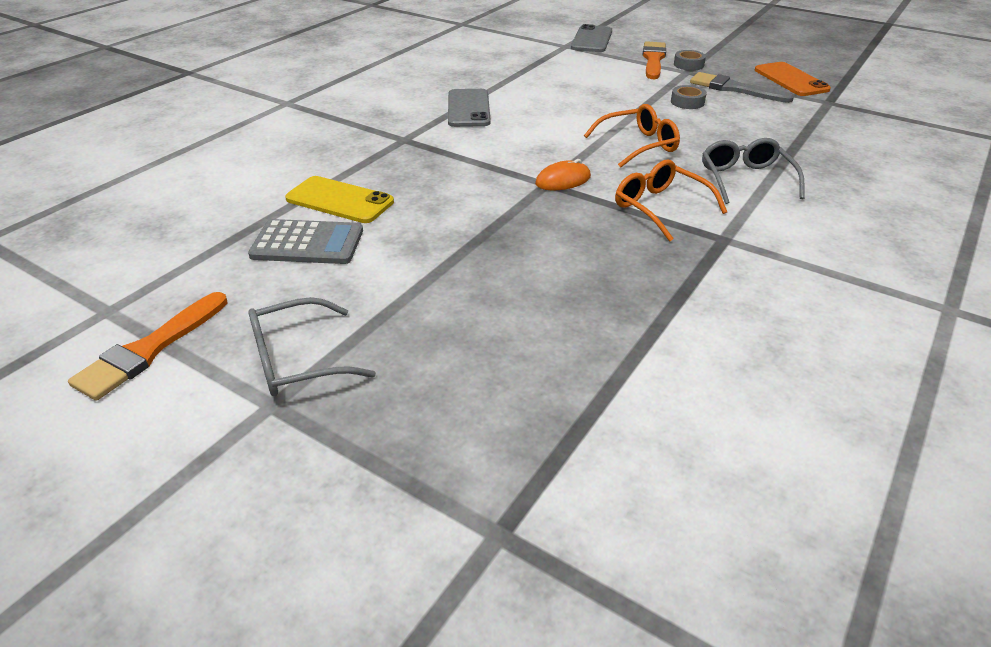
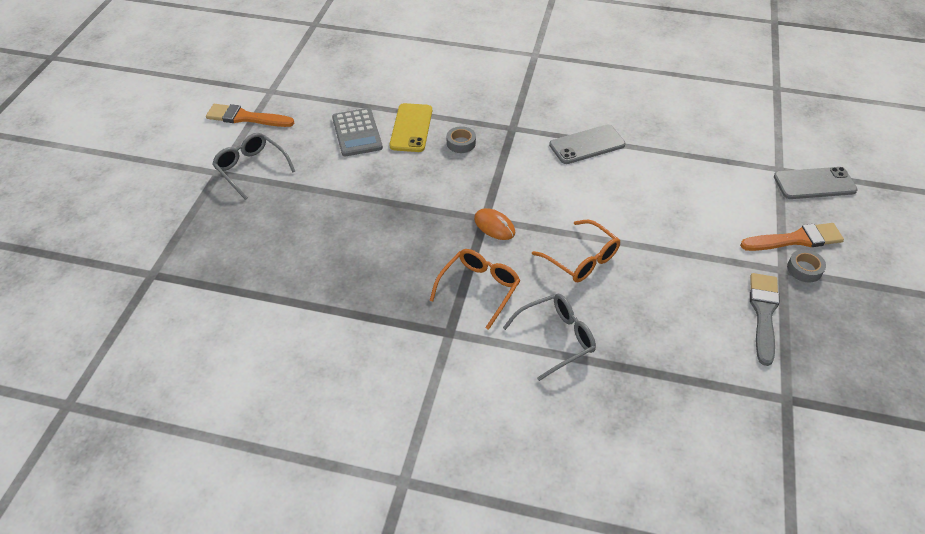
camera: 70 degrees right, 10 degrees up
grey tape [671,85,707,109] -> grey tape moved to [447,126,476,153]
orange phone [755,62,831,96] -> none

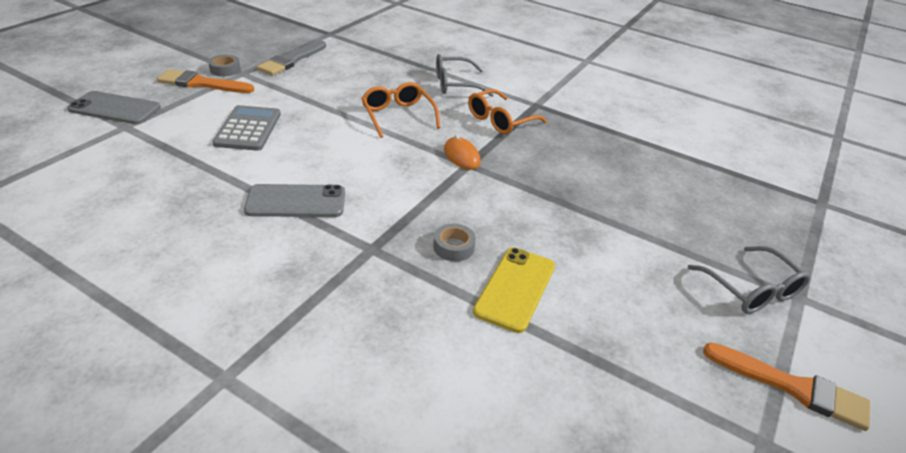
camera: 165 degrees left, 10 degrees down
grey calculator [332,108,383,157] -> grey calculator moved to [213,105,281,151]

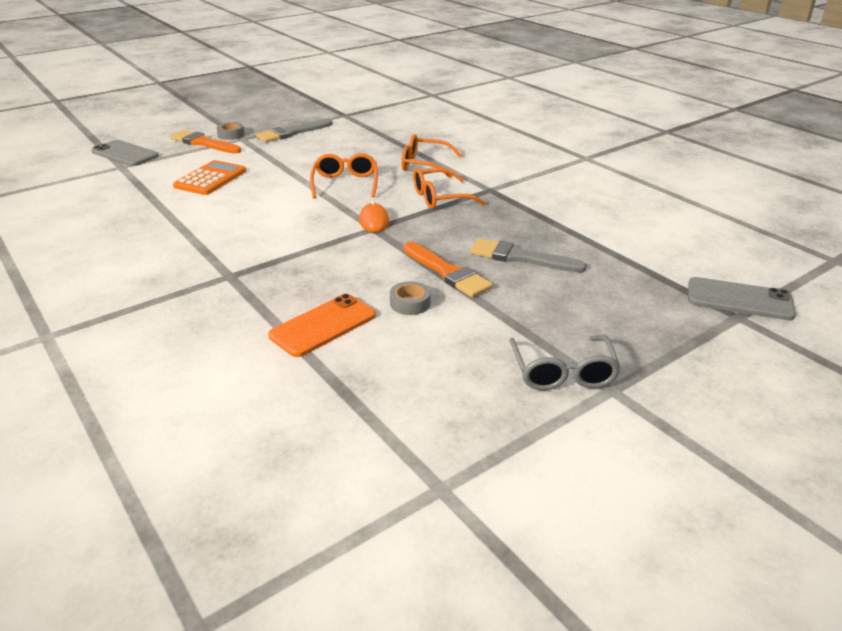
camera: 25 degrees right, 5 degrees down
grey calculator [213,105,281,151] -> orange calculator [173,160,246,195]
grey phone [244,184,345,217] -> grey phone moved to [688,277,796,320]
grey tape [433,224,476,261] -> grey tape moved to [390,281,431,315]
grey glasses [436,54,494,97] -> orange glasses [401,134,462,179]
yellow phone [473,248,555,333] -> orange phone [268,294,376,357]
orange brush [703,342,870,431] -> orange brush moved to [403,242,493,297]
none -> grey brush [470,238,587,272]

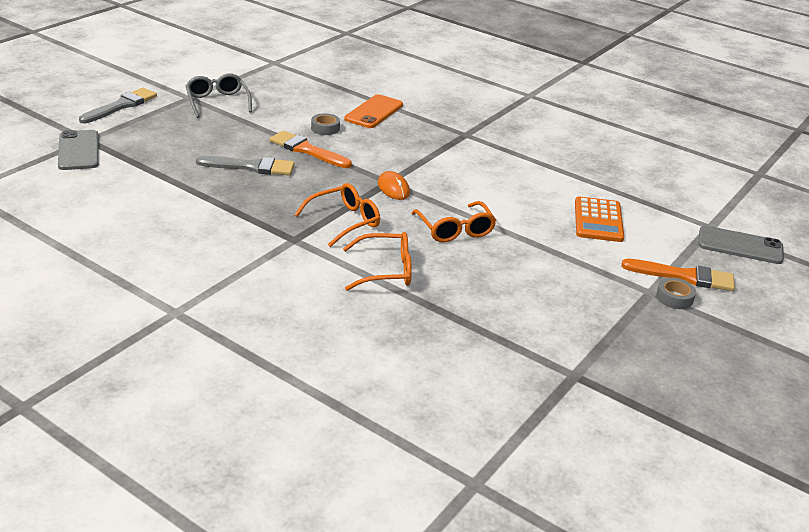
camera: 160 degrees right, 0 degrees up
grey brush [256,119,333,142] -> grey brush moved to [79,88,157,123]
grey phone [688,277,796,320] -> grey phone turned 75 degrees clockwise [58,130,99,170]

